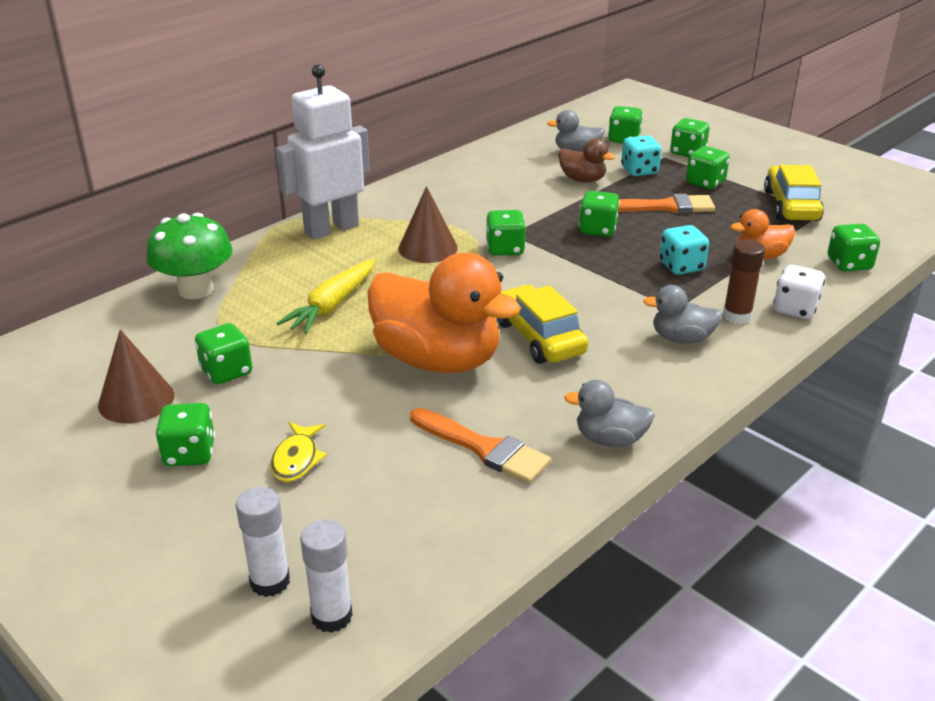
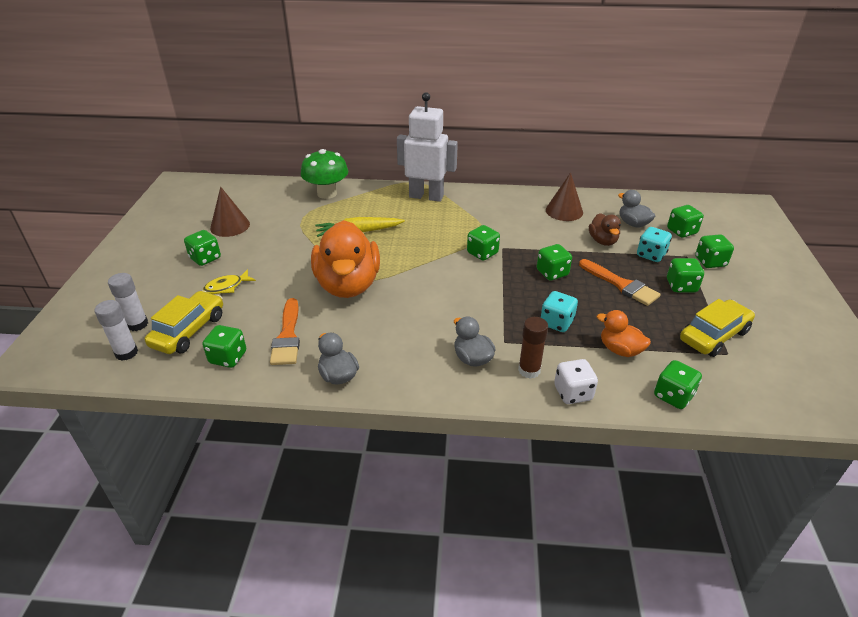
camera: 50 degrees right, 5 degrees up
green dice [195,323,252,384] -> green dice moved to [202,325,246,368]
brown cone [398,186,458,263] -> brown cone moved to [546,172,583,221]
yellow car [497,285,588,364] -> yellow car moved to [145,291,223,354]

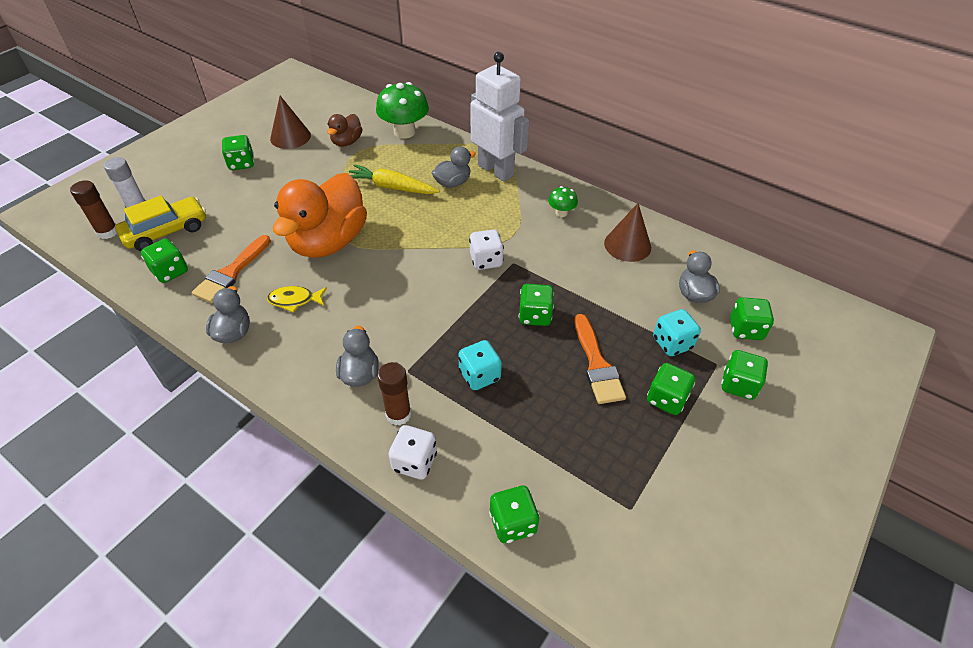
camera: 30 degrees right, 10 degrees up
white glue stick [94,300,138,361] -> brown glue stick [70,180,117,239]
yellow fish [203,269,256,294] -> yellow fish moved to [267,286,327,313]
green dice [467,225,500,261] -> white dice [469,230,504,270]
brown duck [589,213,621,246] -> brown duck moved to [327,114,363,147]
orange duck [597,310,651,357] -> none
yellow car [680,299,755,357] -> none
none -> grey duck [432,146,476,188]
none -> green mushroom [548,186,578,217]

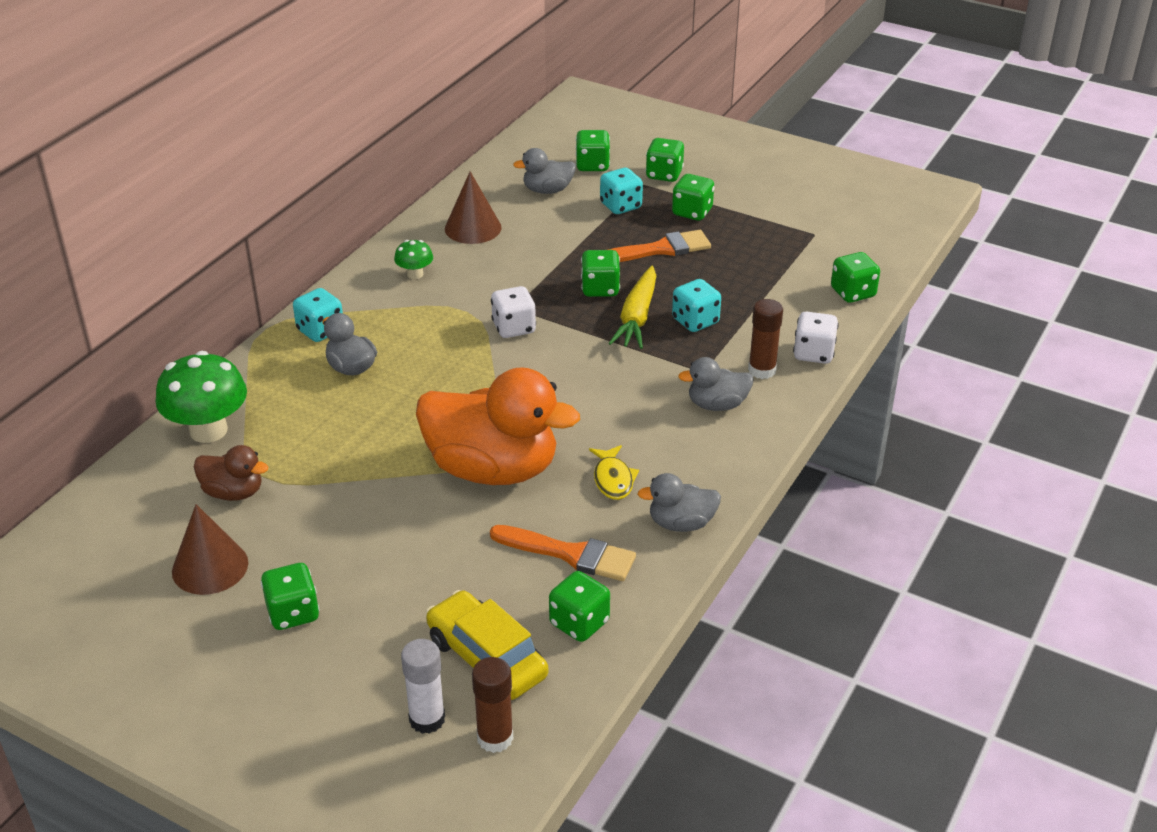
camera: 95 degrees left, 10 degrees down
yellow carrot [349,164,440,194] -> yellow carrot moved to [609,266,656,349]
white robot [470,52,529,182] -> turquoise dice [293,288,343,342]

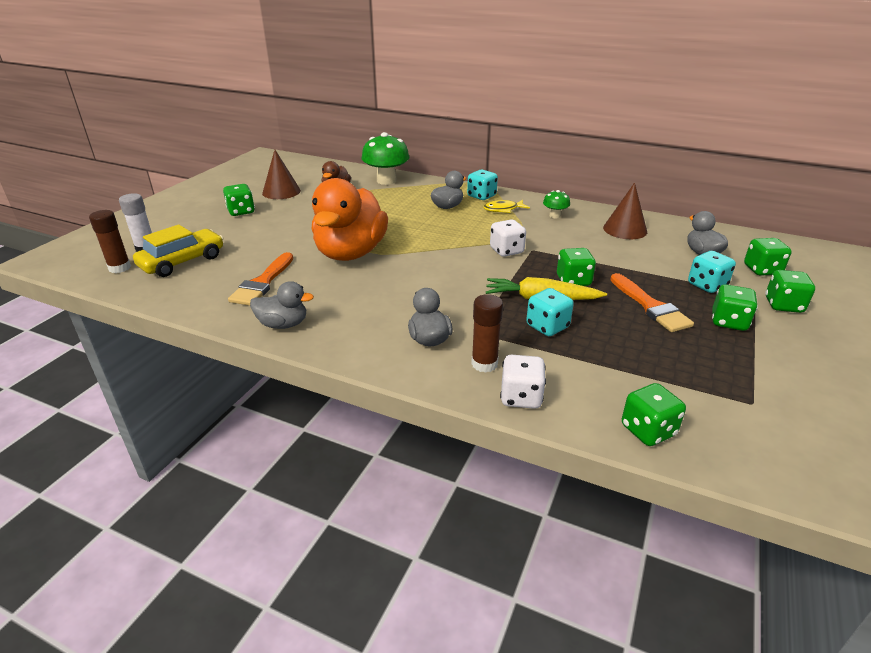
camera: 85 degrees right, 5 degrees down
green dice [549,571,610,642] -> none
yellow fish [589,445,639,500] -> yellow fish moved to [483,200,530,213]
grey duck [638,473,721,532] -> grey duck turned 105 degrees clockwise [250,281,314,329]

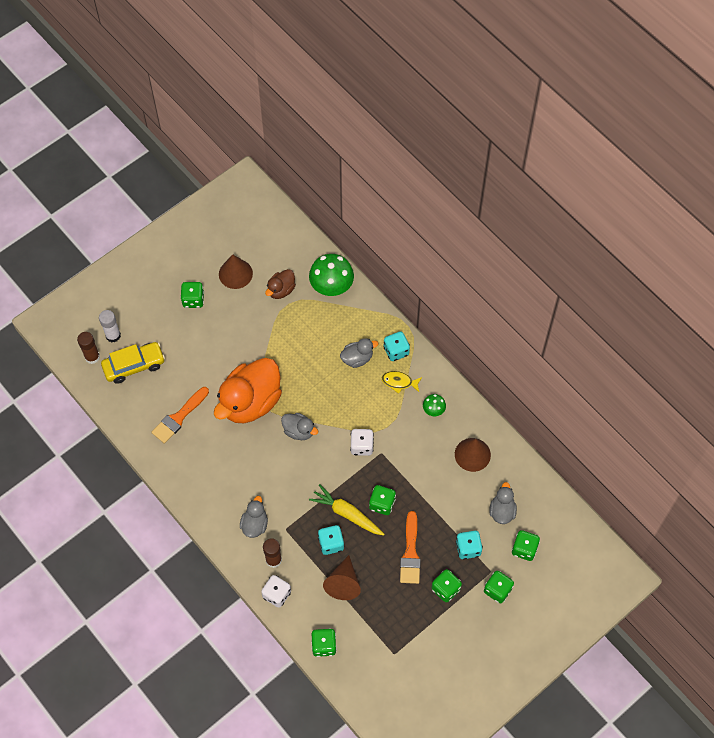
camera: 25 degrees right, 30 degrees up
grey duck [250,281,314,329] -> grey duck moved to [281,413,318,440]
none -> brown cone [323,555,361,600]

